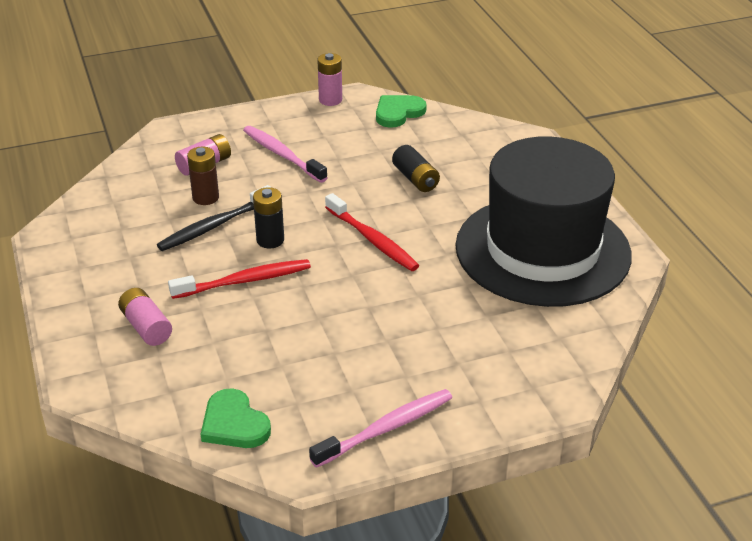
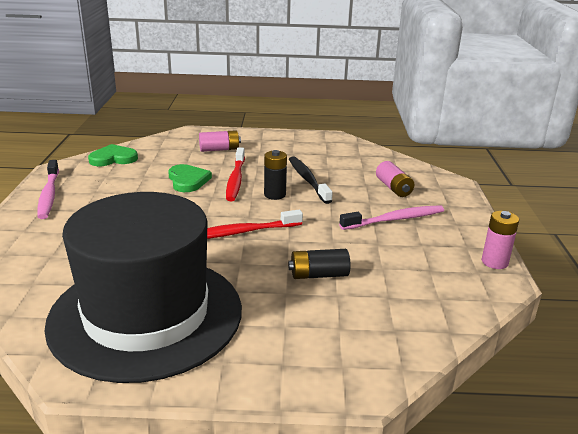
camera: 110 degrees right, 10 degrees down
brown battery [187,147,219,205] -> none
green heart [376,95,427,128] -> green heart moved to [168,164,212,192]

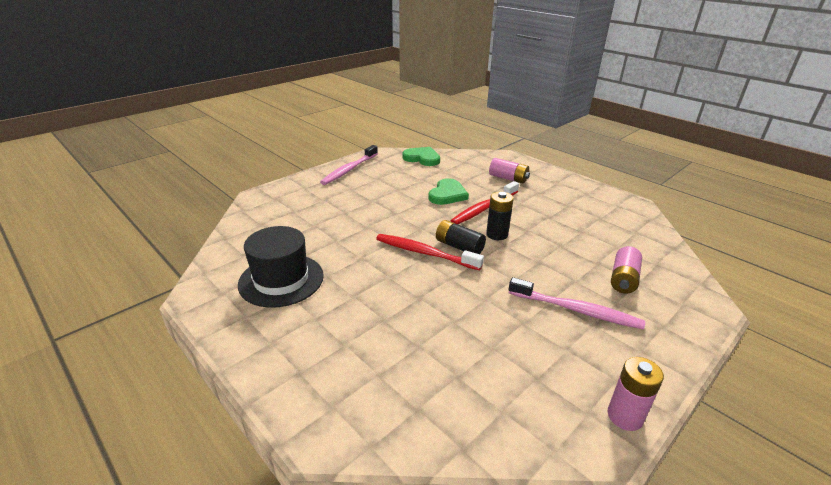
camera: 45 degrees right, 5 degrees up
black hat [44,192,242,383] -> black hat [238,226,324,308], size x0.53
black battery [288,249,350,279] -> black battery moved to [436,220,486,254]
black toothbrush [289,156,333,204] -> none

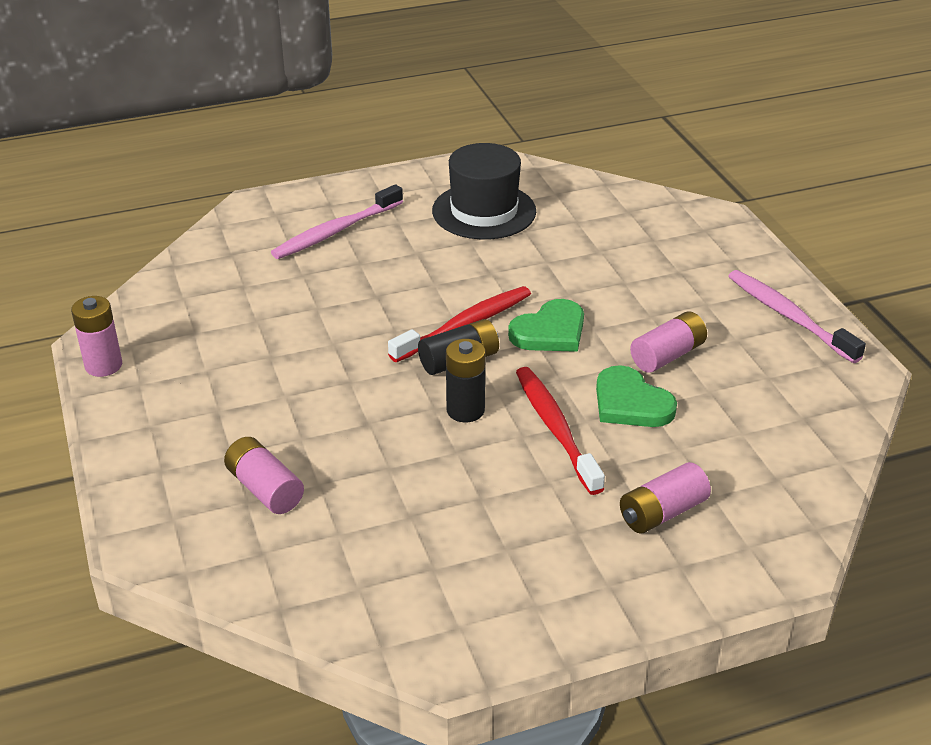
camera: 115 degrees right, 5 degrees up
green heart [402,147,440,166] -> green heart moved to [508,299,584,352]
pink toothbrush [509,277,645,330] -> pink toothbrush moved to [271,184,403,259]
none -> pink battery [630,312,707,373]

